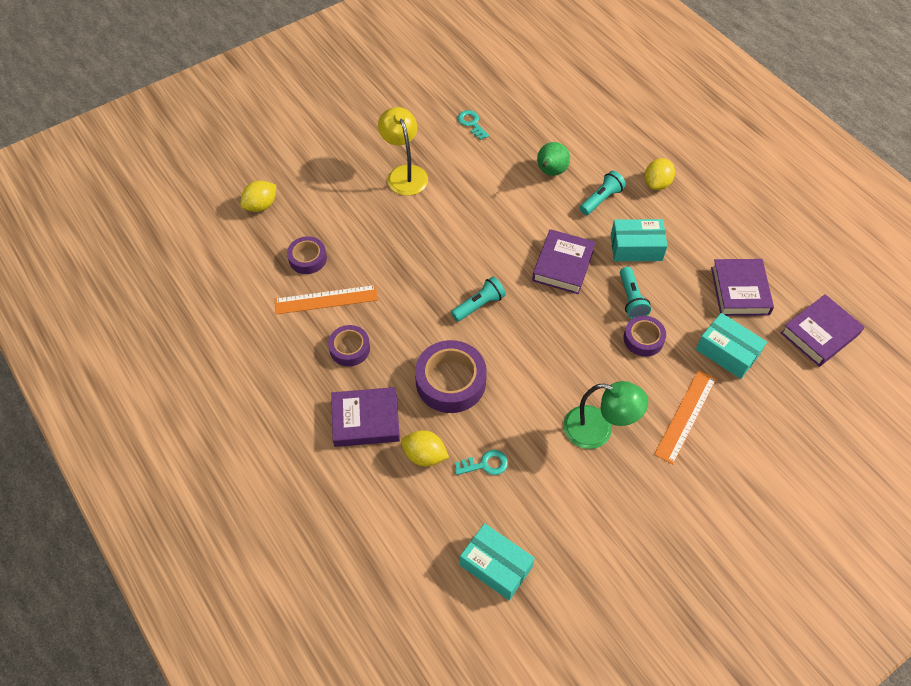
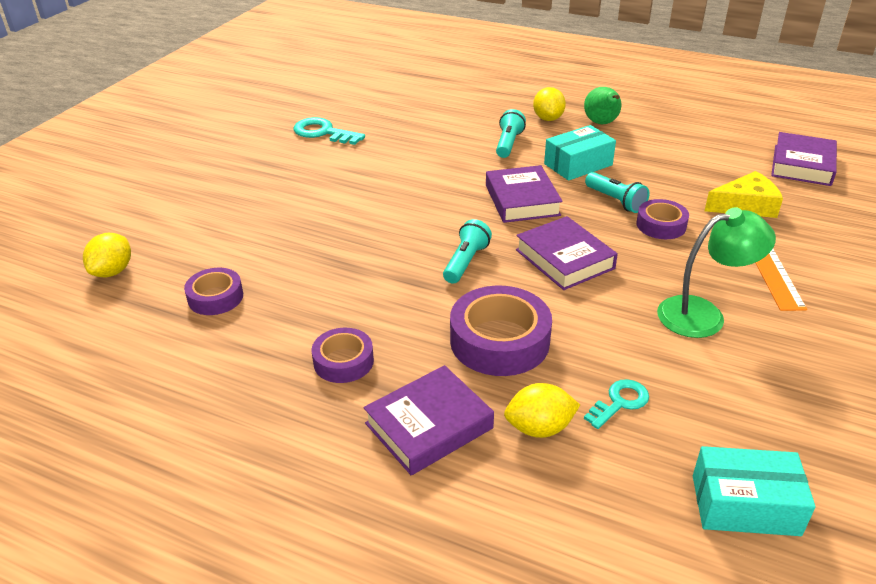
camera: 30 degrees left, 20 degrees down
orange ruler [275,285,378,314] -> none
yellow lamp [378,107,428,196] -> none
turquoise key [458,110,489,140] -> turquoise key [294,117,365,145], size x1.54
green pear [537,142,570,176] -> green pear moved to [584,87,621,124]
turquoise box [696,313,767,379] -> yellow cheese [704,171,783,218]
purple book [711,259,774,316] -> purple book moved to [516,216,618,290]

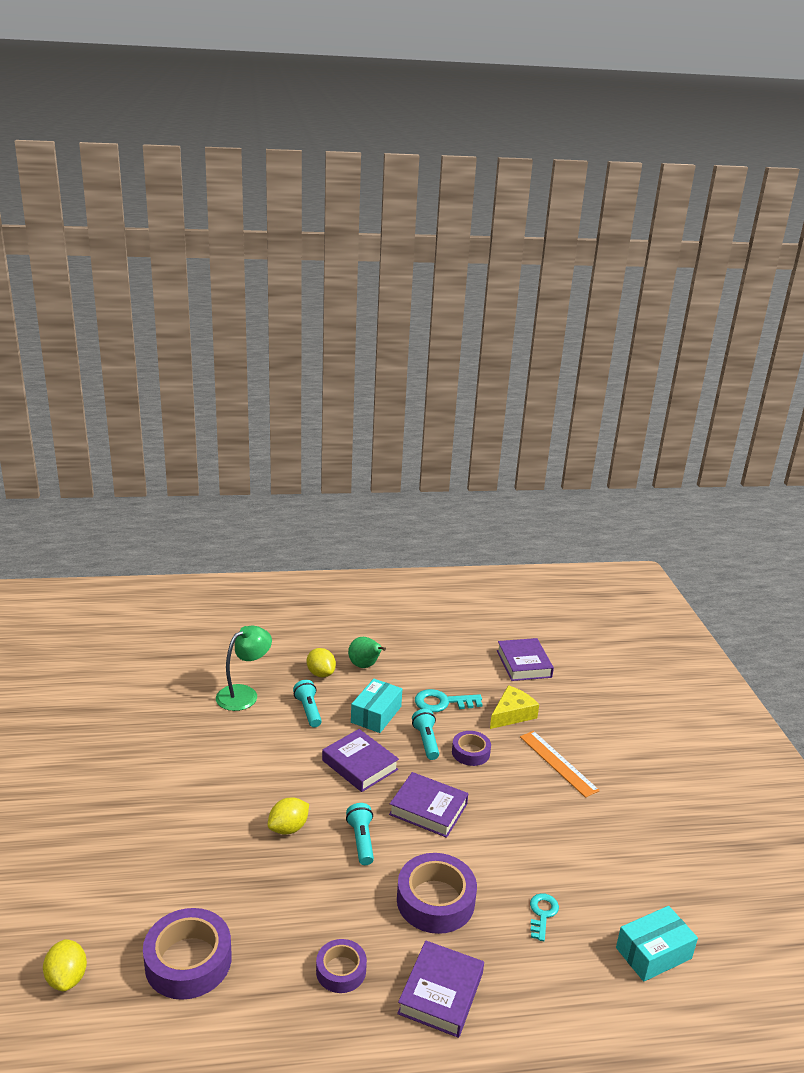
camera: 35 degrees left, 10 degrees down
purple tape [184,268,243,315] -> purple tape [143,908,232,1000], size x1.70
turquoise key [294,117,365,145] -> turquoise key moved to [415,689,482,712]
yellow lemon [504,383,580,438] -> yellow lemon moved to [268,797,309,835]
turquoise flashlight [585,172,649,213] -> turquoise flashlight turned 120 degrees counterclockwise [412,709,439,760]
green lamp [657,207,776,338] -> green lamp moved to [216,626,272,711]

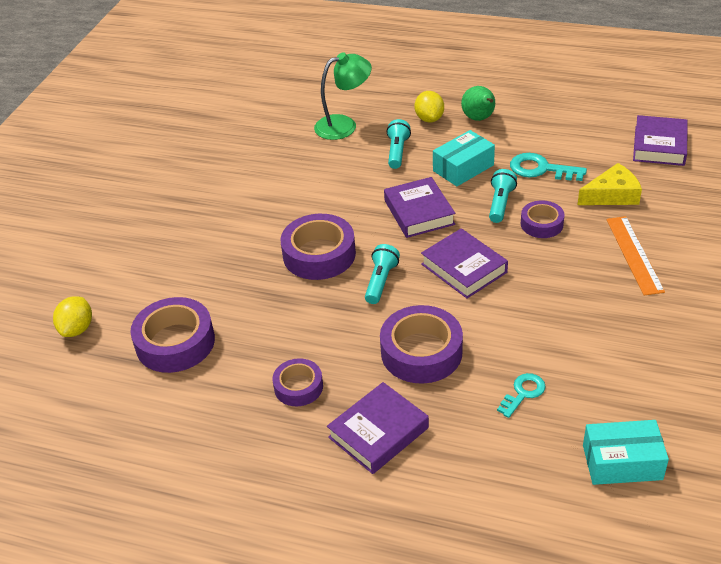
camera: 30 degrees right, 15 degrees up
yellow lemon [268,797,309,835] -> purple tape [281,214,356,280]

